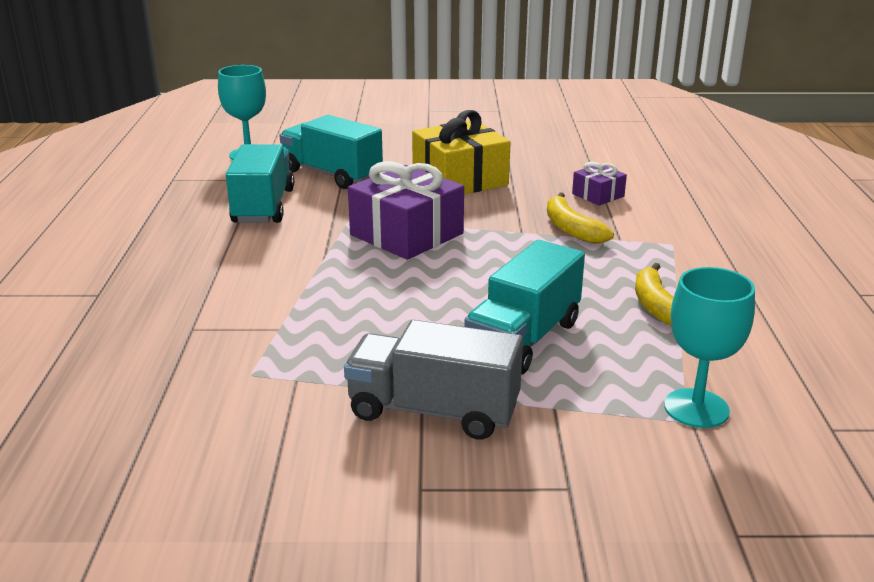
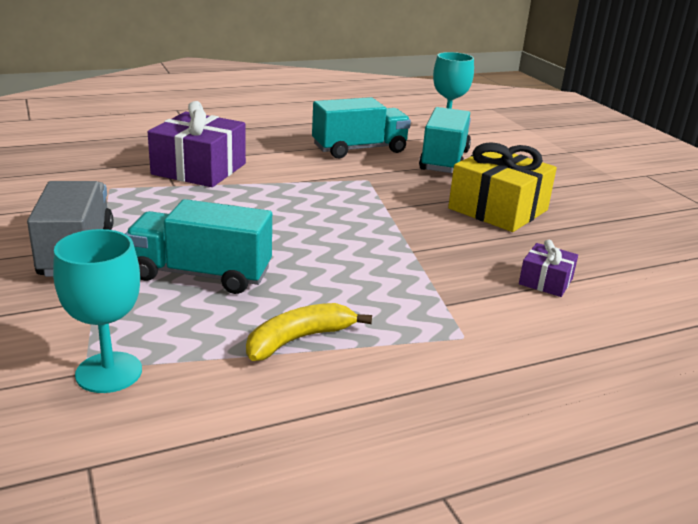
camera: 65 degrees right, 0 degrees up
purple gift [348,161,464,260] -> purple gift moved to [148,101,246,187]
yellow banana [547,192,614,244] -> none

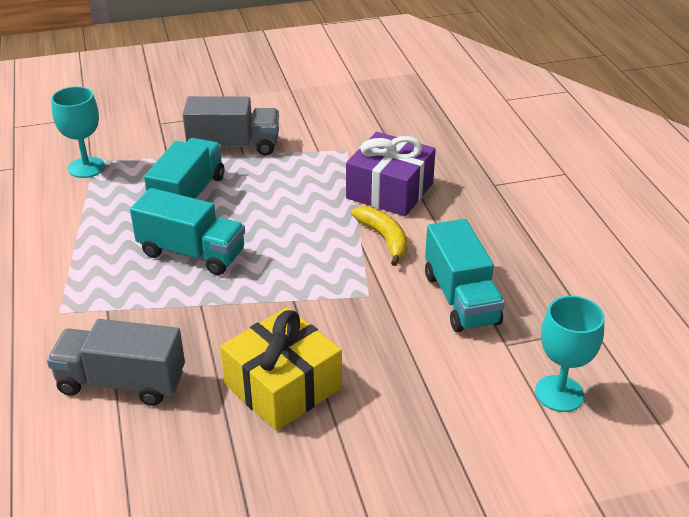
camera: 100 degrees right, 10 degrees up
yellow banana [246,303,372,361] -> yellow banana moved to [351,206,408,266]
turquoise truck [419,107,471,173] -> turquoise truck moved to [130,188,245,275]
purple gift [519,240,578,297] -> grey truck [47,319,185,406]

